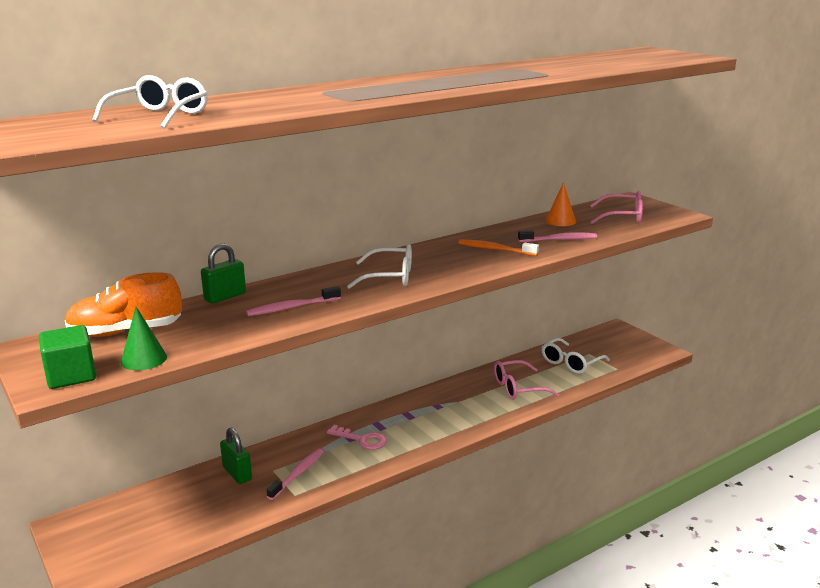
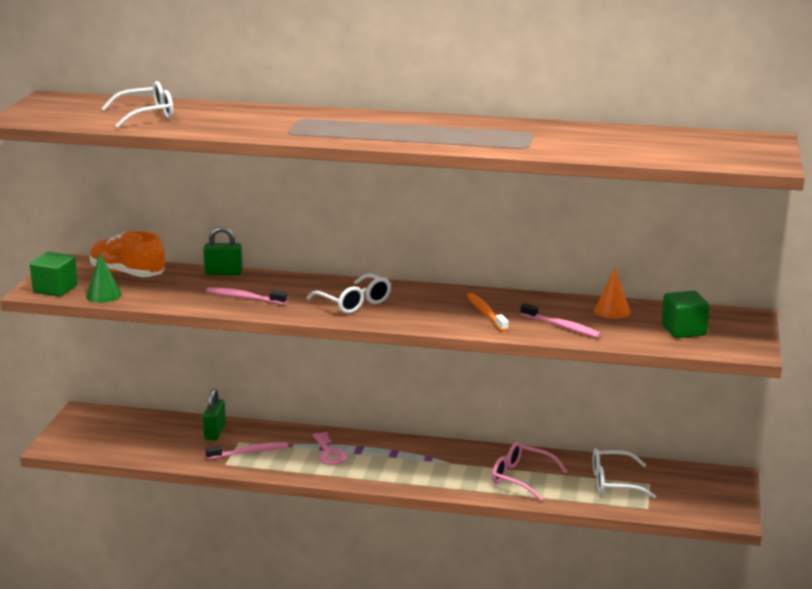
camera: 45 degrees right, 0 degrees up
pink glasses [590,191,643,224] -> green cube [662,291,710,338]

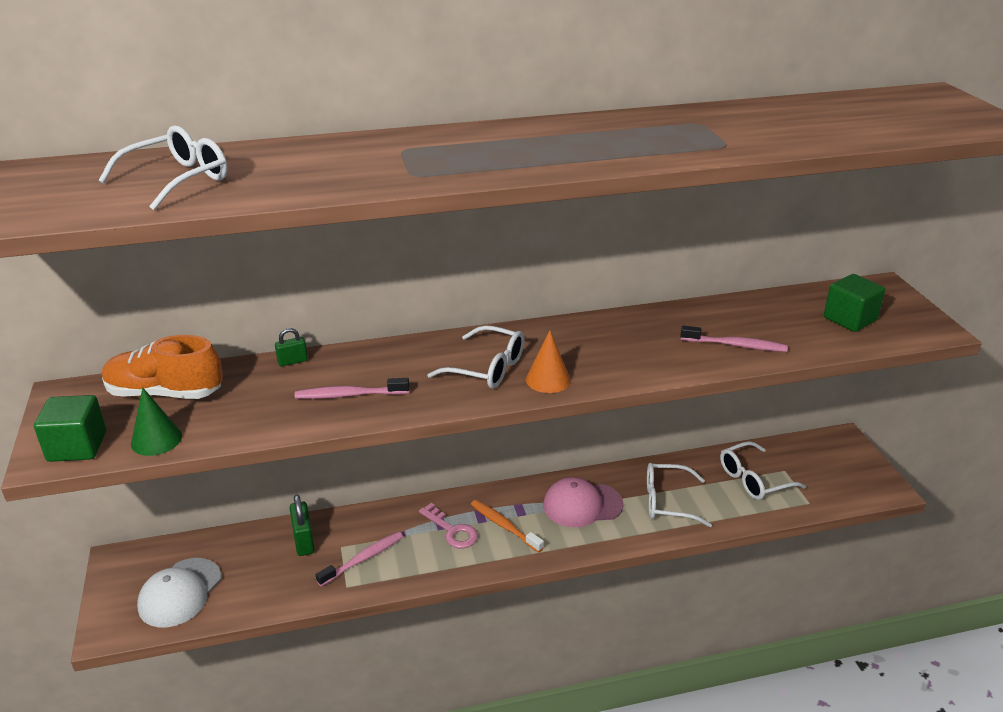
camera: 25 degrees left, 10 degrees up
green padlock [203,226,243,275] -> green padlock [275,328,308,367], size x0.61
orange toothbrush [466,293,509,332] -> orange toothbrush moved to [471,500,544,553]
pink glasses [492,442,568,501] -> white glasses [647,463,712,527]
orange cone [594,268,630,319] -> orange cone moved to [526,330,571,393]
none -> white cap [137,558,221,627]
none -> pink cap [543,477,624,527]

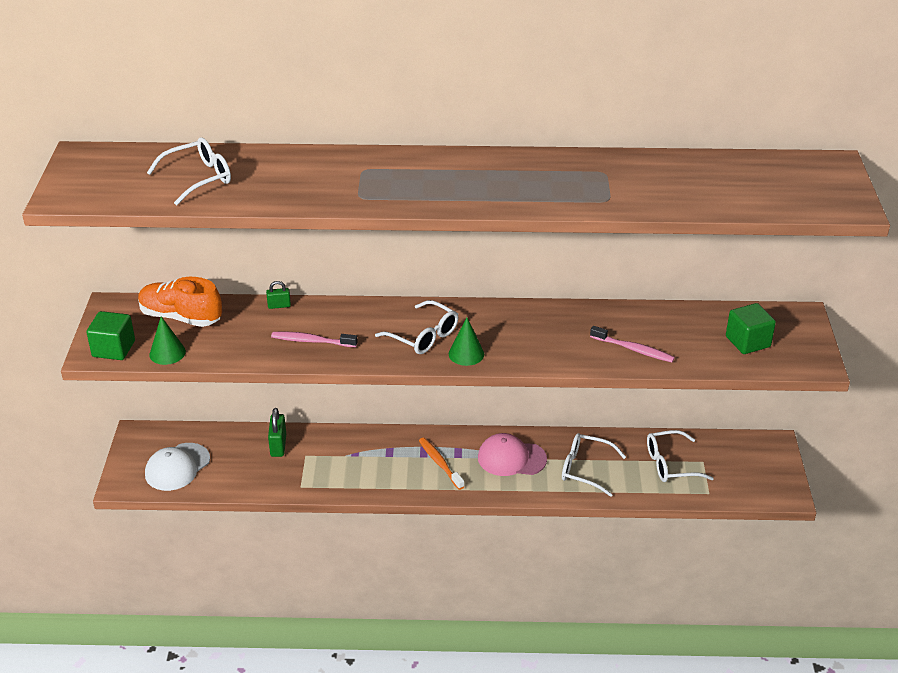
camera: 15 degrees right, 5 degrees up
pink toothbrush [316,532,403,586] -> none
pink key [419,503,478,548] -> none
orange cone [526,330,571,393] -> green cone [449,317,484,366]

